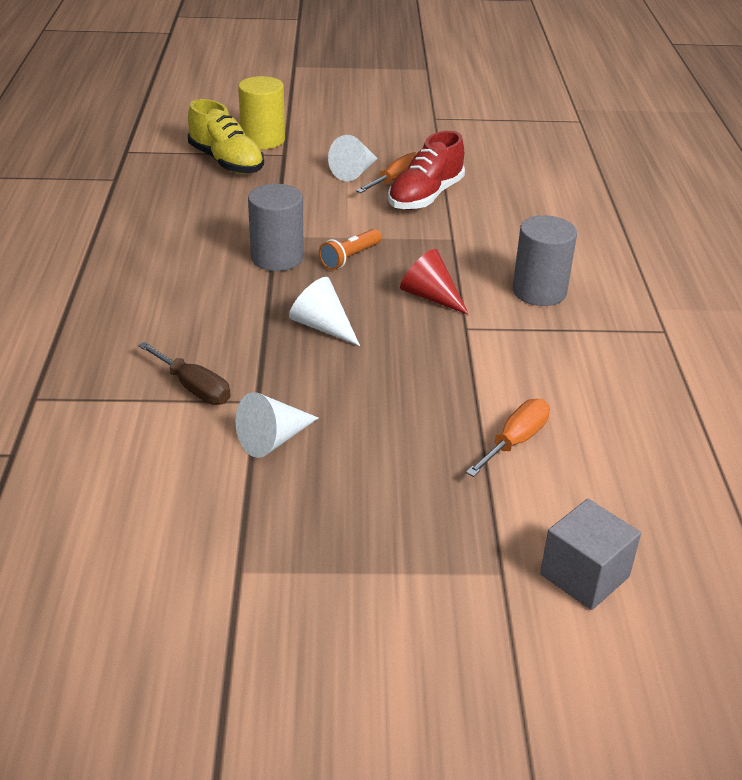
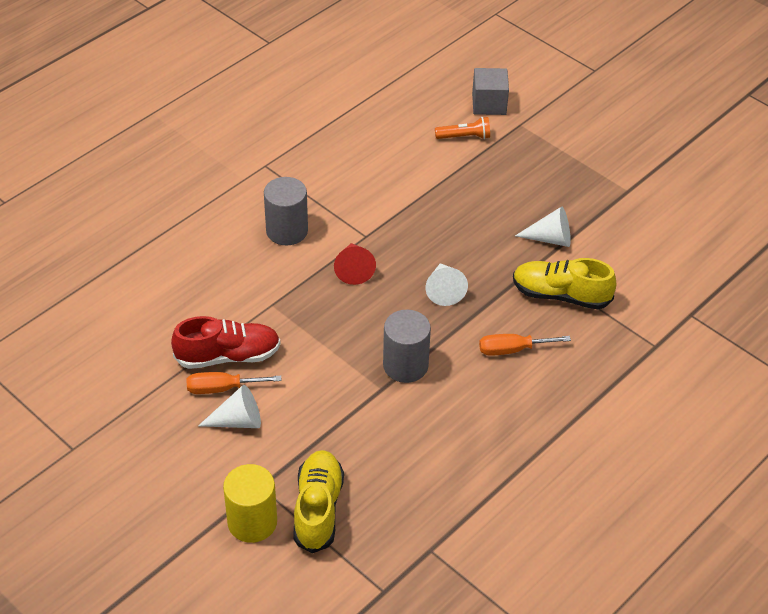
camera: 135 degrees left, 10 degrees up
brown screwdriver [138,342,231,405] -> yellow shoe [513,258,616,309]
orange flashlight [319,229,382,270] -> orange flashlight moved to [435,117,490,139]
orange screwdriver [466,399,550,477] -> orange screwdriver moved to [479,334,571,356]

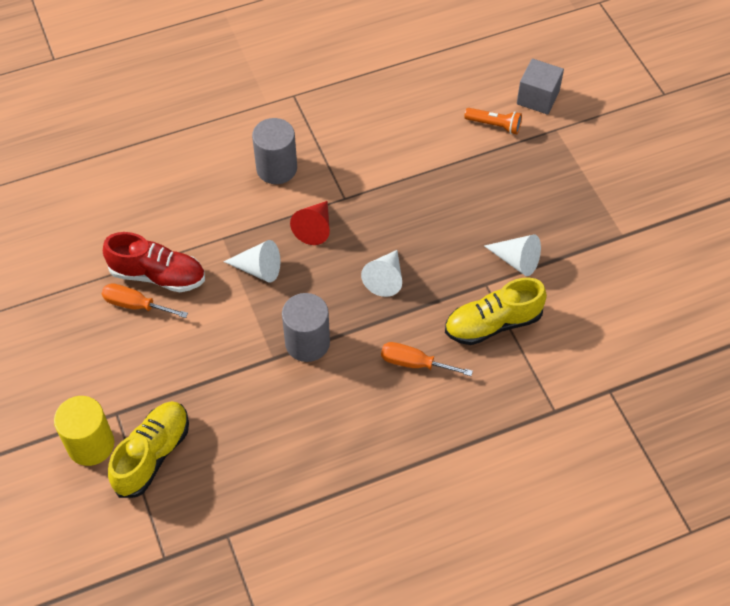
camera: 25 degrees right, 10 degrees up
white cone [198,385,261,428] -> white cone moved to [223,240,280,283]
yellow shoe [513,258,616,309] -> yellow shoe turned 60 degrees counterclockwise [445,278,547,345]

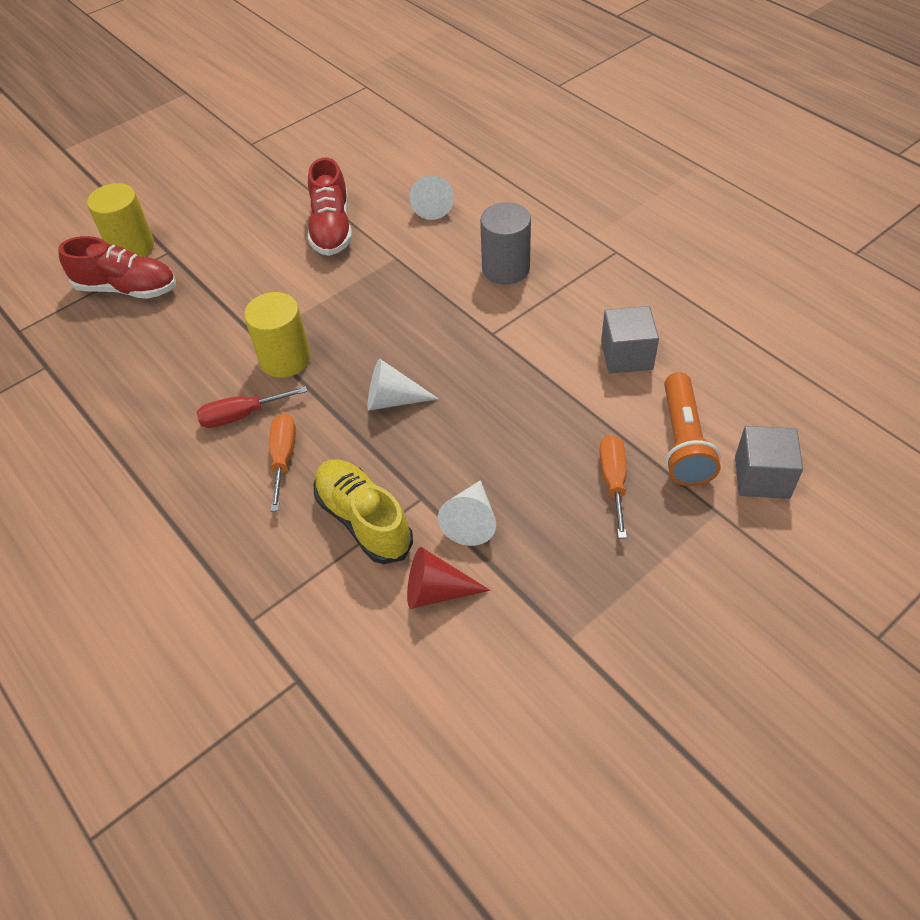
camera: 75 degrees right, 5 degrees down
orange screwdriver [102,283,188,318] -> orange screwdriver moved to [599,435,627,538]
yellow shoe [108,401,189,498] -> red shoe [58,236,176,299]
white cone [223,240,280,283] -> white cone moved to [409,175,454,220]
grey cylinder [282,293,330,362] -> yellow cylinder [244,292,310,378]
red cone [290,201,330,245] -> red cone moved to [407,547,490,609]
orange flashlight [464,108,522,134] -> orange flashlight [664,372,721,486], size x1.59
none -> red screwdriver [197,386,307,428]
none -> grey cube [601,306,659,374]

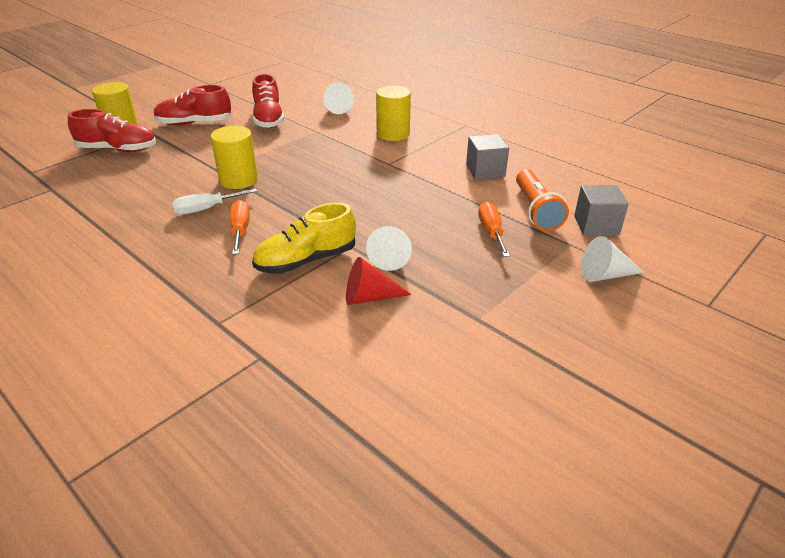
camera: 10 degrees left, 15 degrees down
red screwdriver [197,386,307,428] -> white screwdriver [172,188,257,215]
yellow shoe [314,460,413,564] -> yellow shoe turned 75 degrees counterclockwise [252,203,356,274]
white cone [367,359,439,410] -> white cone moved to [581,236,644,282]
grey cylinder [480,202,531,285] -> yellow cylinder [376,86,411,141]
none -> red shoe [153,85,232,125]

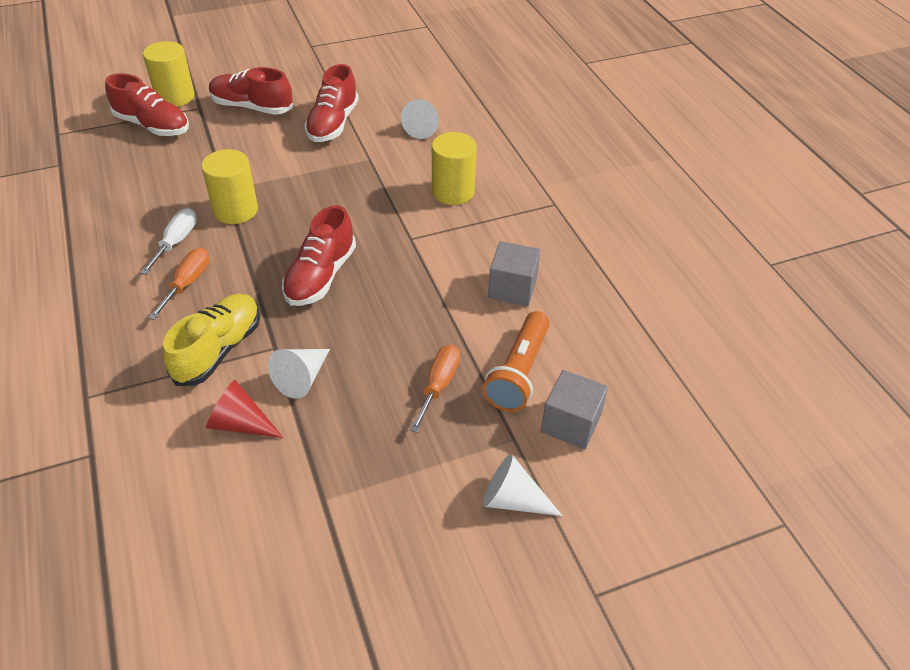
camera: 25 degrees right, 10 degrees up
white screwdriver [172,188,257,215] -> white screwdriver turned 105 degrees clockwise [140,208,197,275]
yellow shoe [252,203,356,274] -> yellow shoe turned 120 degrees clockwise [163,294,260,386]
none -> red shoe [282,205,356,306]

